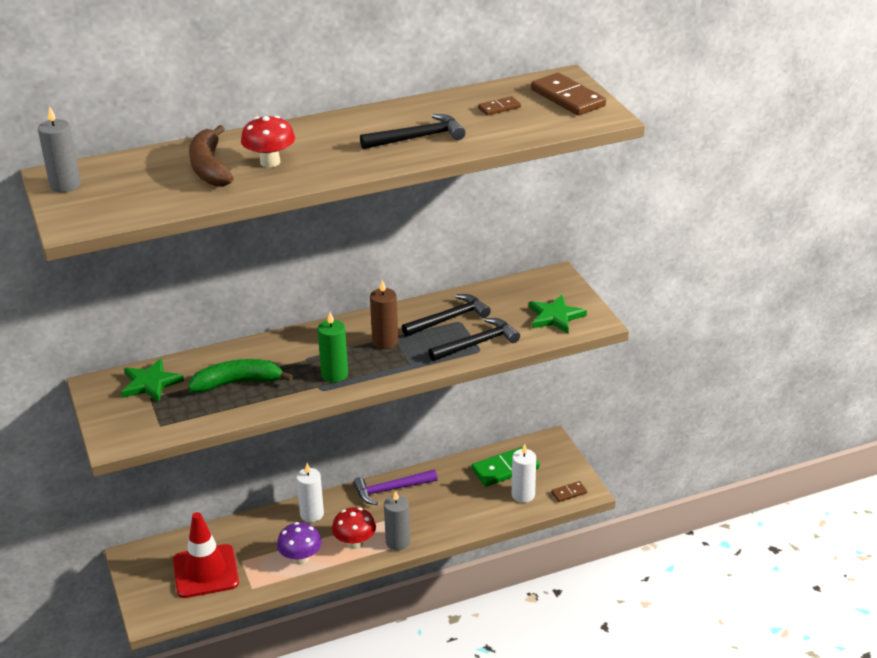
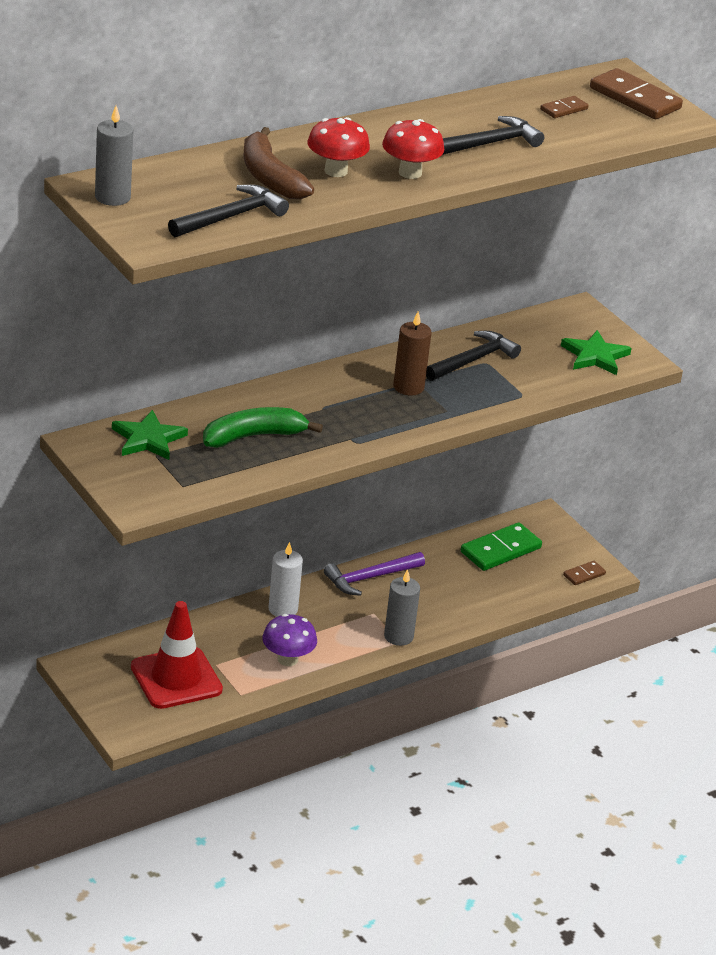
camera: 15 degrees left, 0 degrees up
green candle [317,312,348,382] -> none
red mushroom [332,507,376,549] -> red mushroom moved to [382,119,444,179]
black hammer [428,318,520,361] -> black hammer moved to [168,184,289,237]
white candle [512,444,536,503] -> none

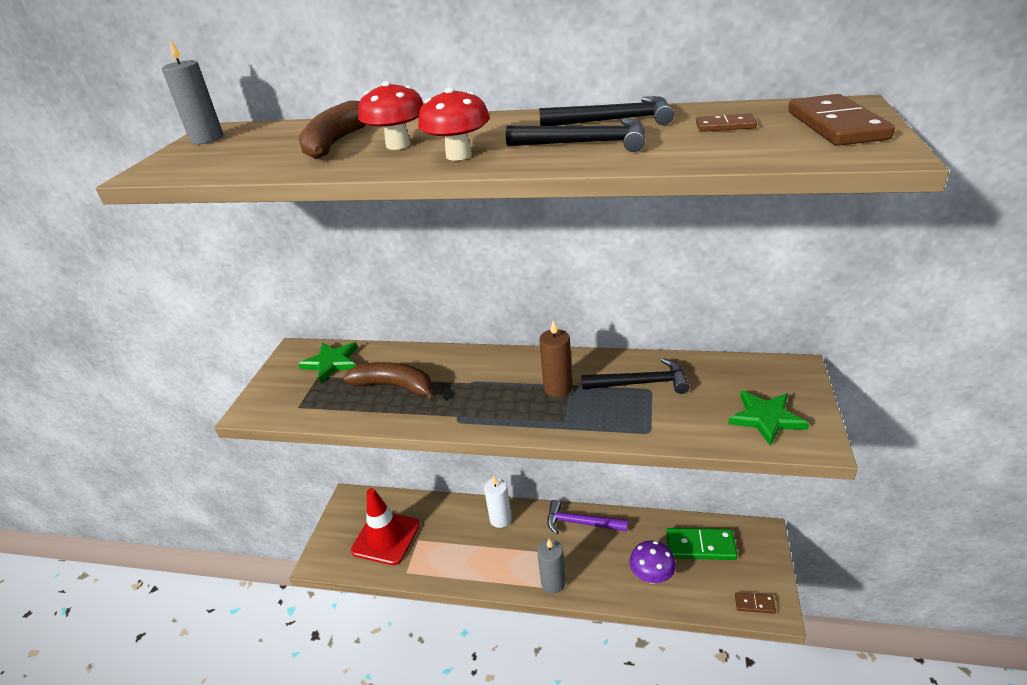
camera: 50 degrees right, 0 degrees up
black hammer [168,184,289,237] -> black hammer moved to [539,96,674,126]
green banana [203,407,323,448] -> brown banana [343,362,436,402]
purple mushroom [262,614,317,666] -> purple mushroom moved to [629,541,676,584]

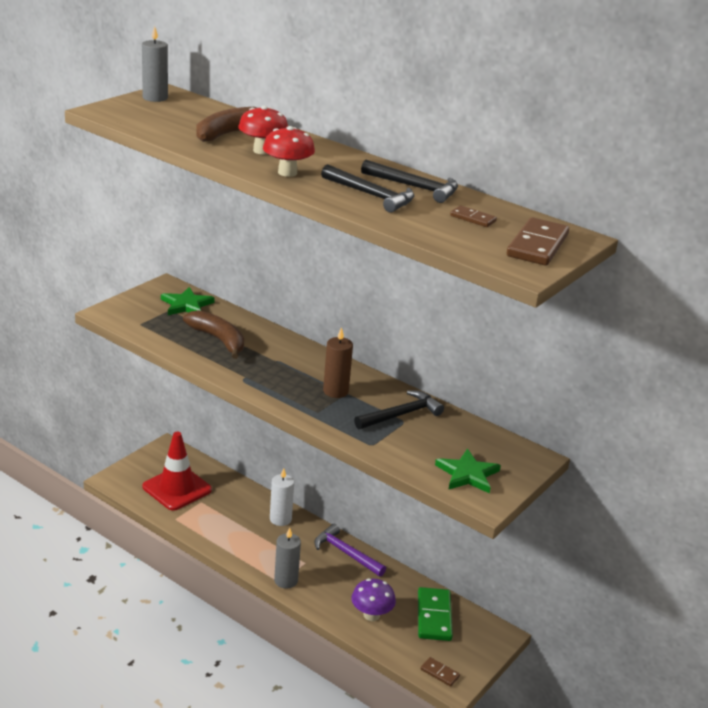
camera: 20 degrees right, 5 degrees down
black hammer [582,358,690,394] -> black hammer turned 60 degrees counterclockwise [354,390,444,429]
green domino [666,528,737,560] -> green domino turned 60 degrees clockwise [418,587,453,641]

